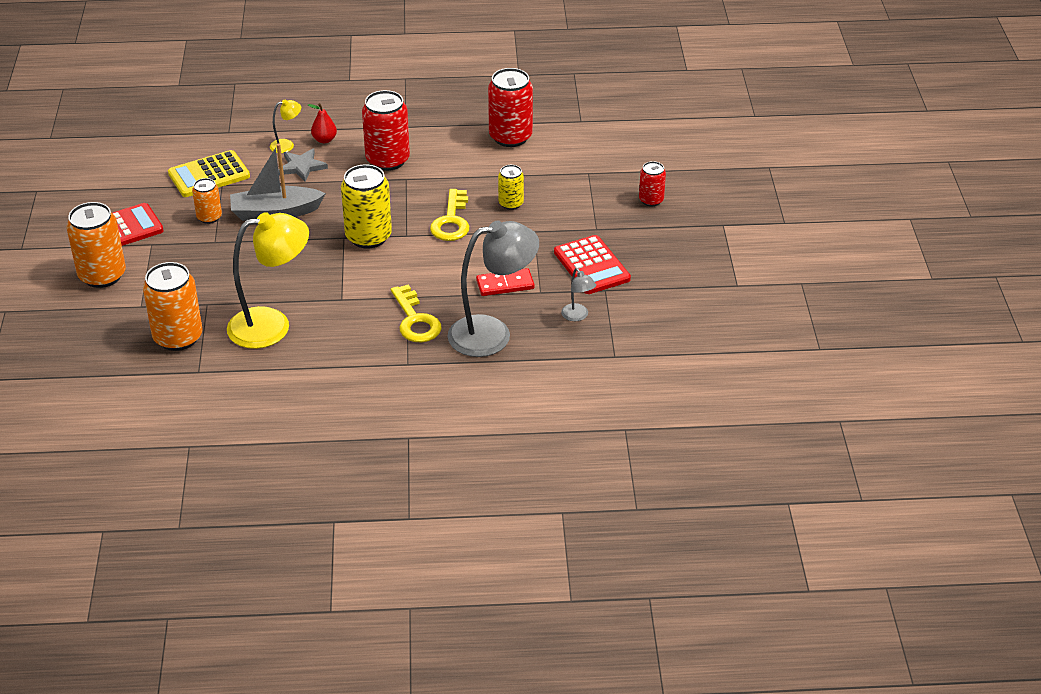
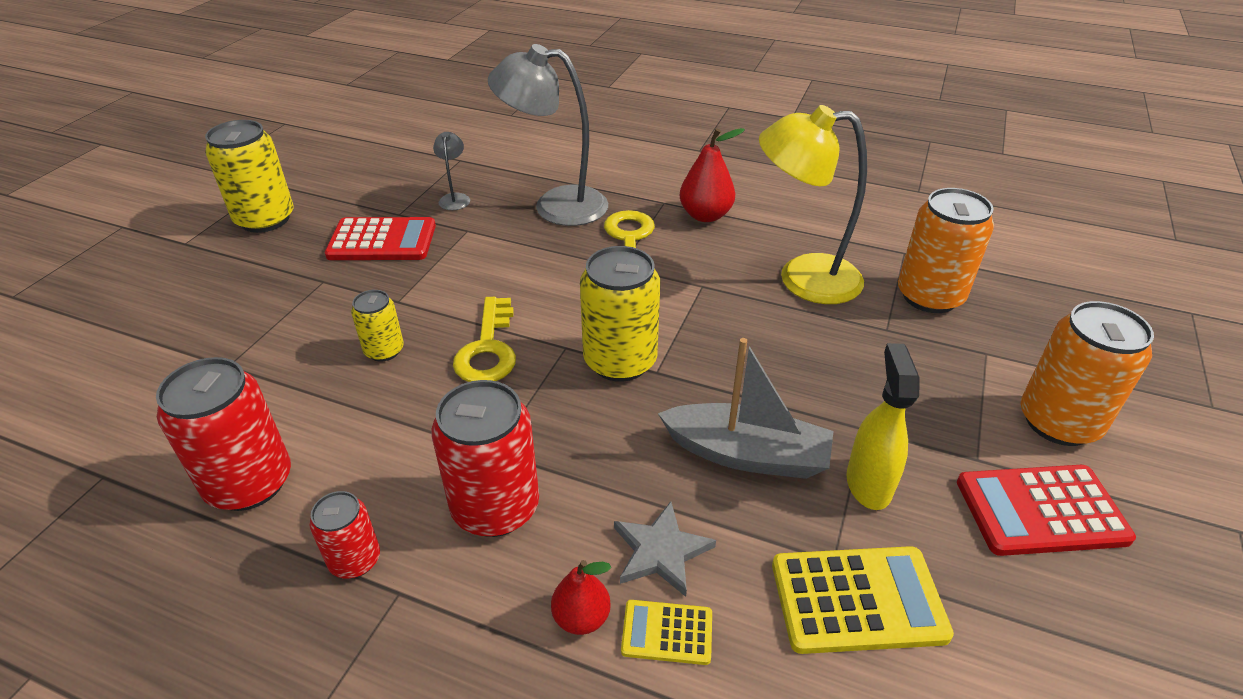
camera: 155 degrees left, 0 degrees up
orange can [192,178,222,224] -> yellow spray bottle [846,343,920,510]
yellow lamp [270,99,301,153] -> yellow calculator [621,600,712,665]
yellow key [430,189,469,241] -> yellow key turned 150 degrees clockwise [453,297,516,382]
red domino [476,268,535,296] -> none
red calculator [554,235,631,294] -> red calculator turned 90 degrees clockwise [325,217,436,260]
red can [639,161,666,206] -> red can moved to [309,491,380,579]
none -> yellow can [205,120,293,233]
none -> red pear [680,128,745,222]

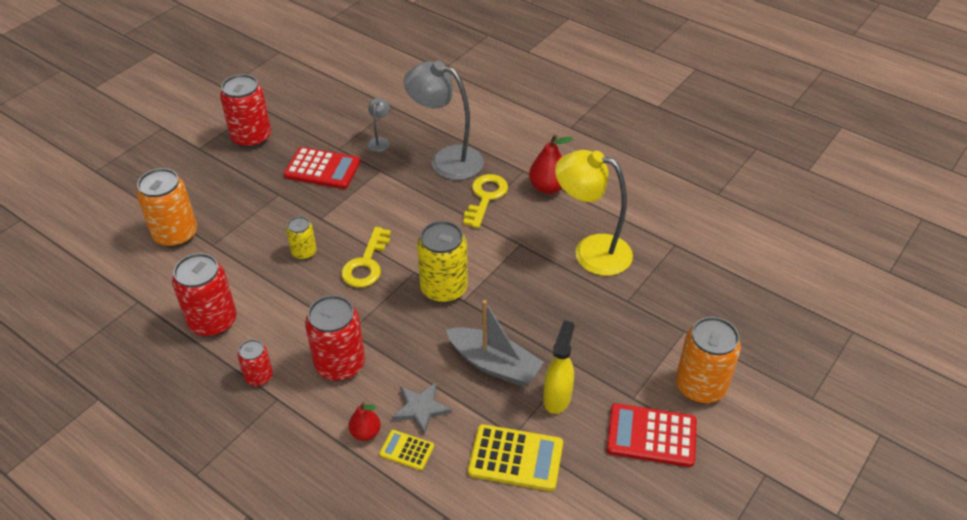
camera: 15 degrees right, 5 degrees up
yellow can [205,120,293,233] -> red can [220,74,271,148]
orange can [898,188,994,313] -> orange can moved to [136,168,197,248]

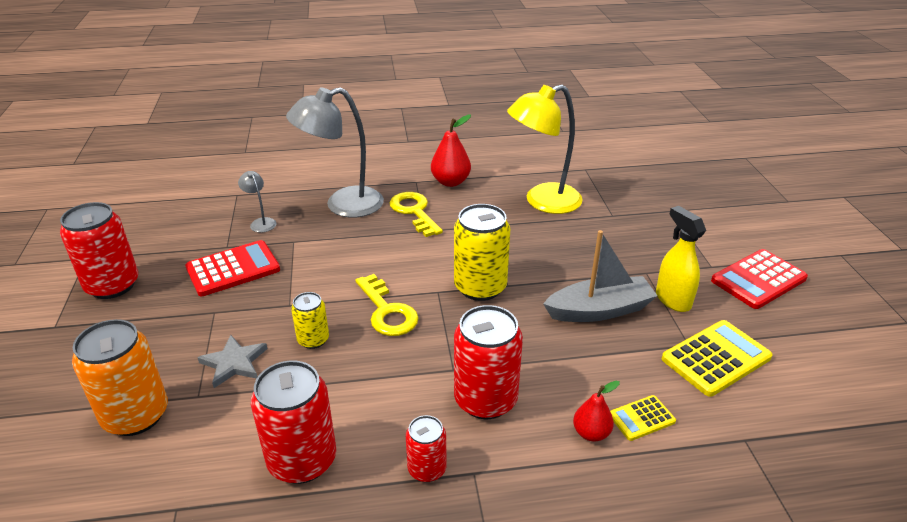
camera: 45 degrees left, 10 degrees down
grey star [392,383,452,435] -> grey star moved to [197,335,267,388]
orange can [676,317,741,404] -> none

